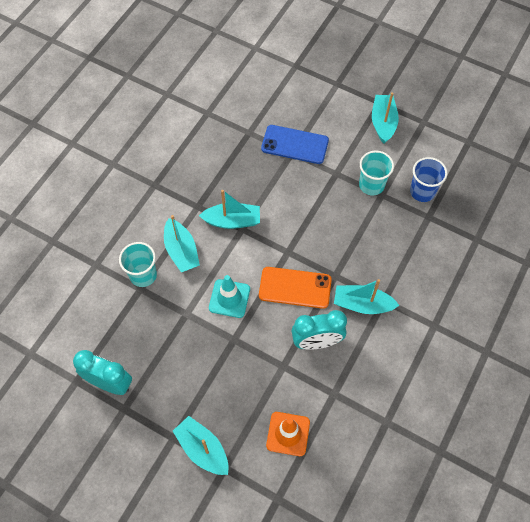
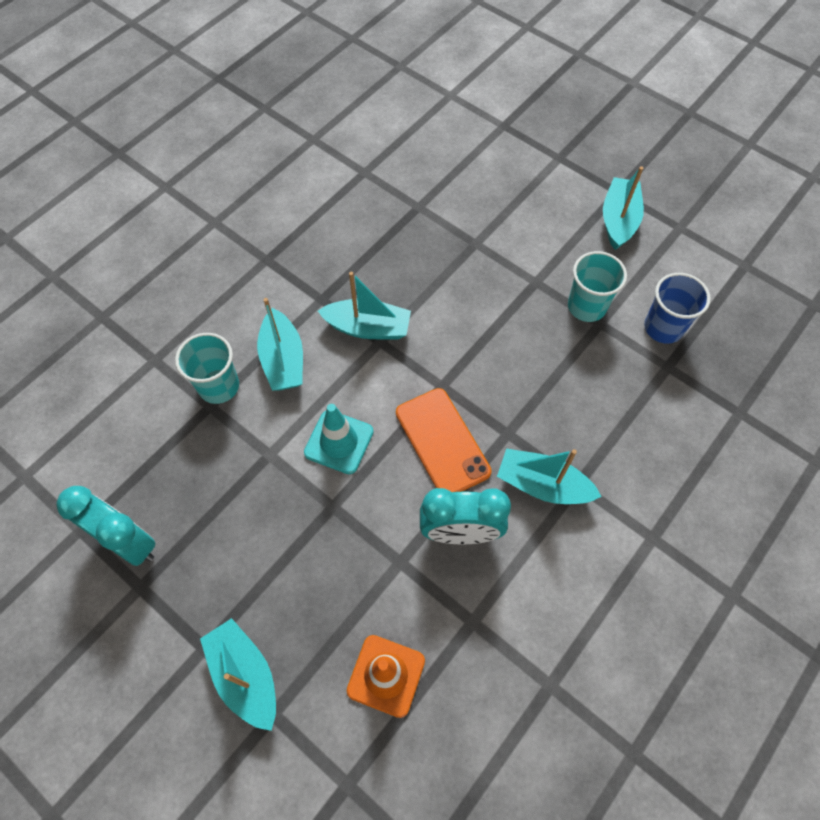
camera: 10 degrees right, 0 degrees up
orange phone [259,267,332,309] -> orange phone turned 45 degrees clockwise [396,388,492,492]
blue phone [261,125,329,164] -> none

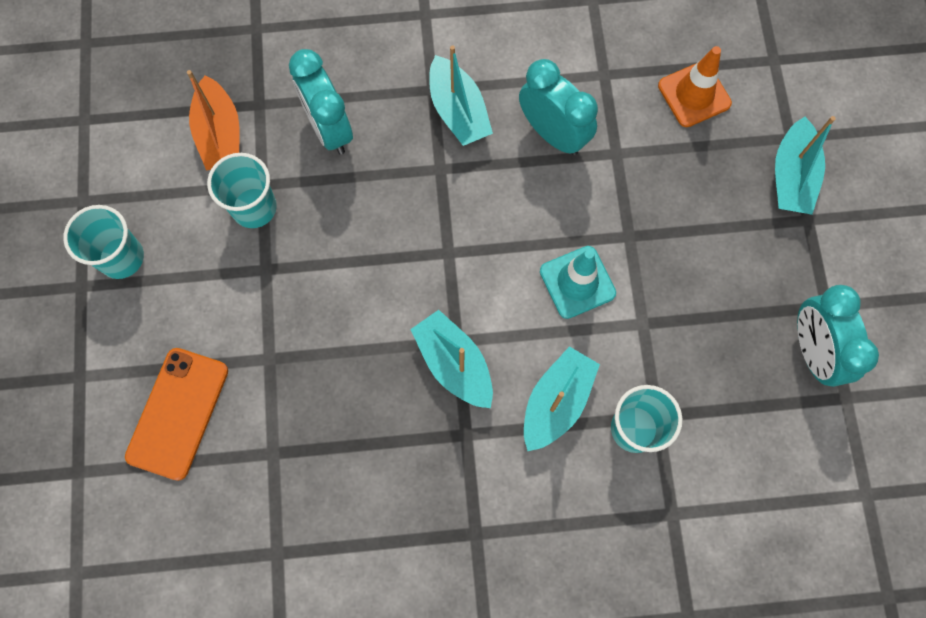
camera: 135 degrees left, 10 degrees up
orange phone [396,388,492,492] -> orange phone moved to [125,348,228,481]
turquoise boat [603,166,644,250] -> turquoise cup [63,205,144,279]
blue cup [644,273,711,344] -> orange boat [187,70,240,170]
none -> turquoise clock [289,49,353,155]

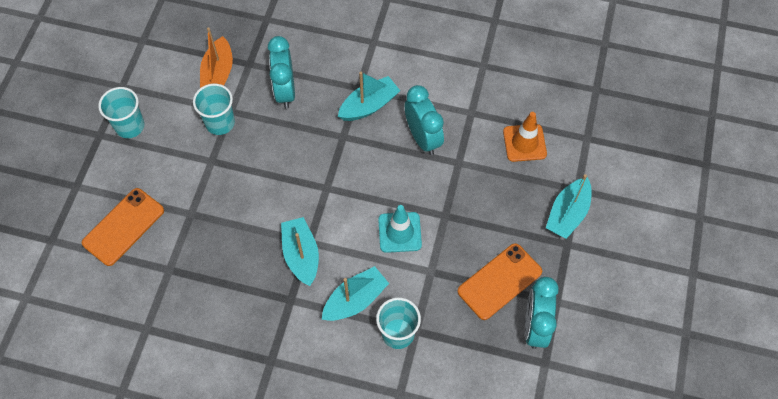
camera: 20 degrees right, 10 degrees down
turquoise boat [429,45,493,146] -> turquoise boat turned 120 degrees counterclockwise [338,72,400,121]
none -> orange phone [457,243,542,320]

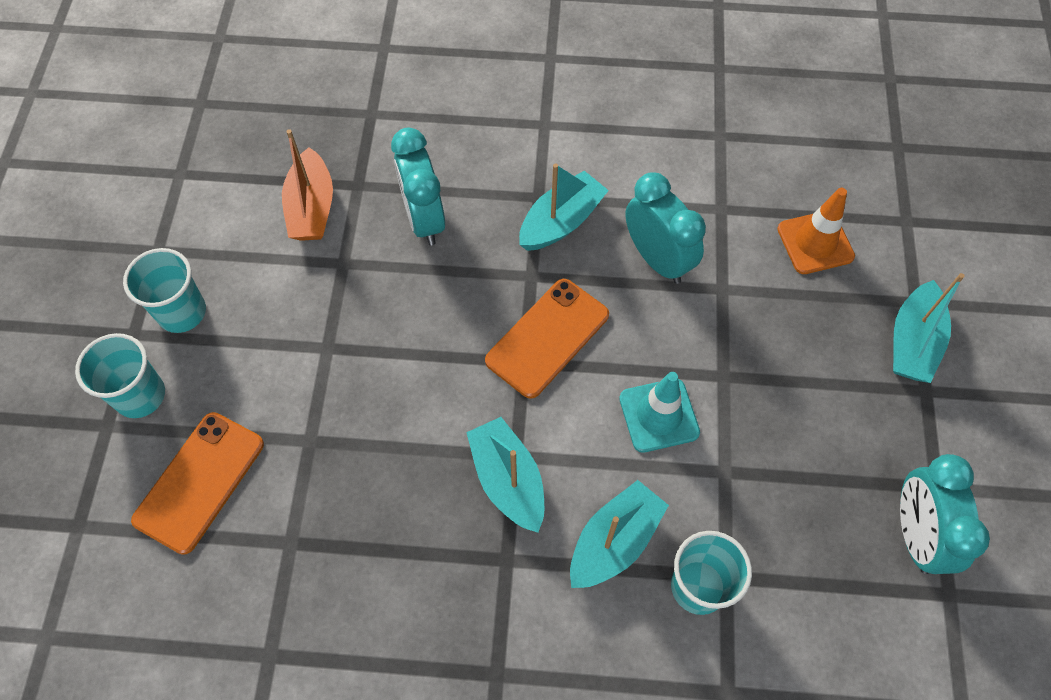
camera: 10 degrees left, 0 degrees up
turquoise cup [193,84,235,135] -> turquoise cup moved to [75,333,165,418]
orange phone [457,243,542,320] -> orange phone moved to [485,279,609,399]

